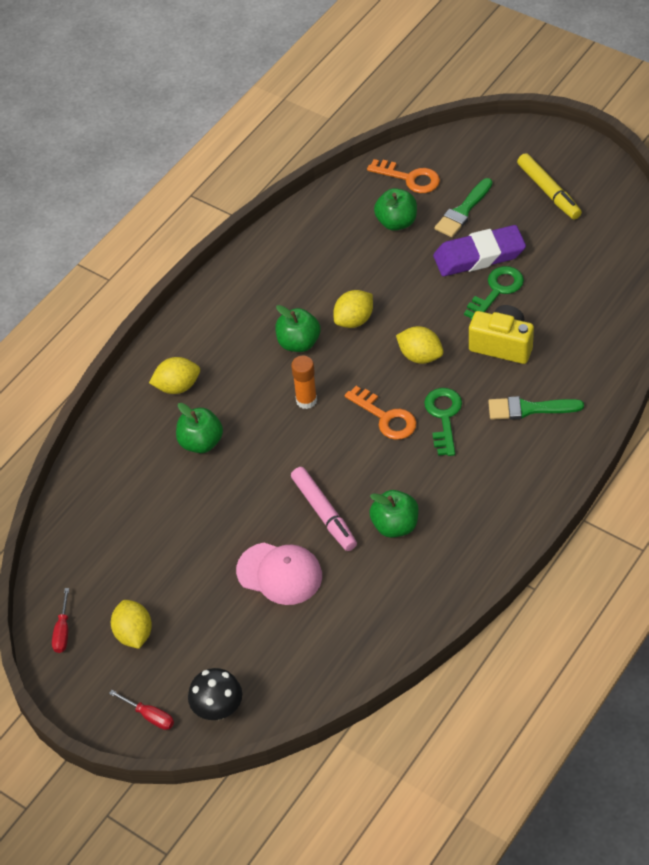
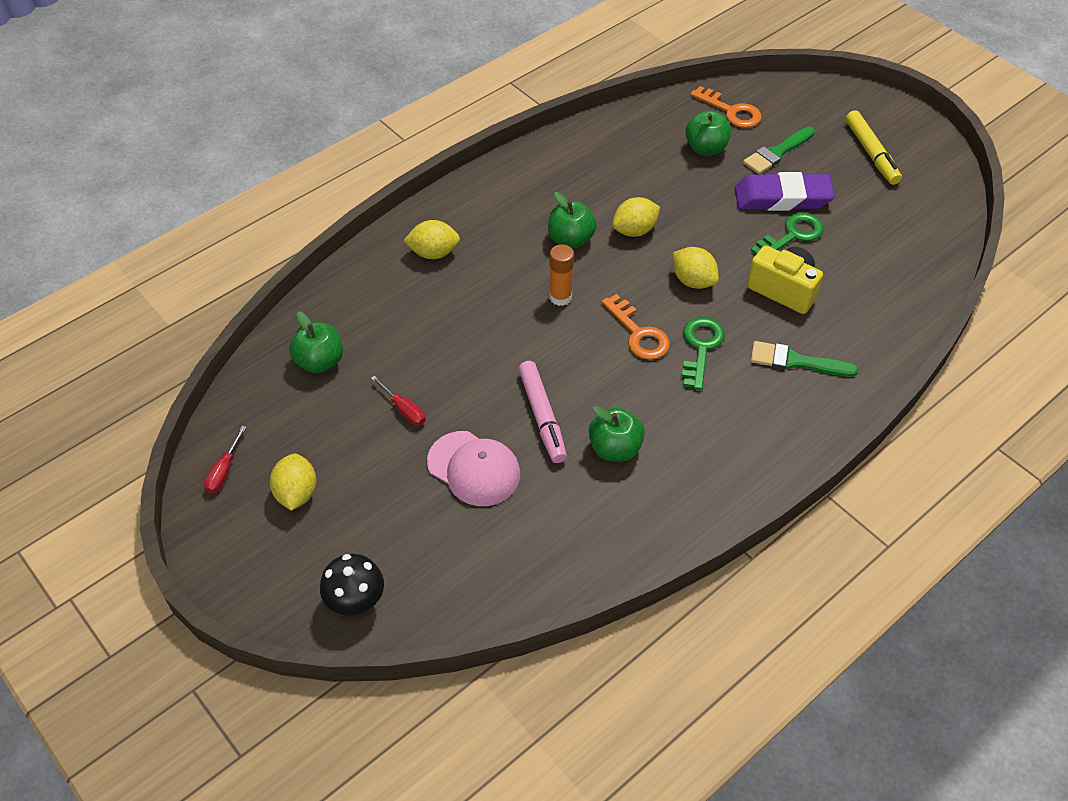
camera: 10 degrees right, 0 degrees up
red screwdriver [109,690,174,730] -> red screwdriver moved to [371,376,426,426]
green apple [176,403,223,453] -> green apple moved to [289,312,343,373]

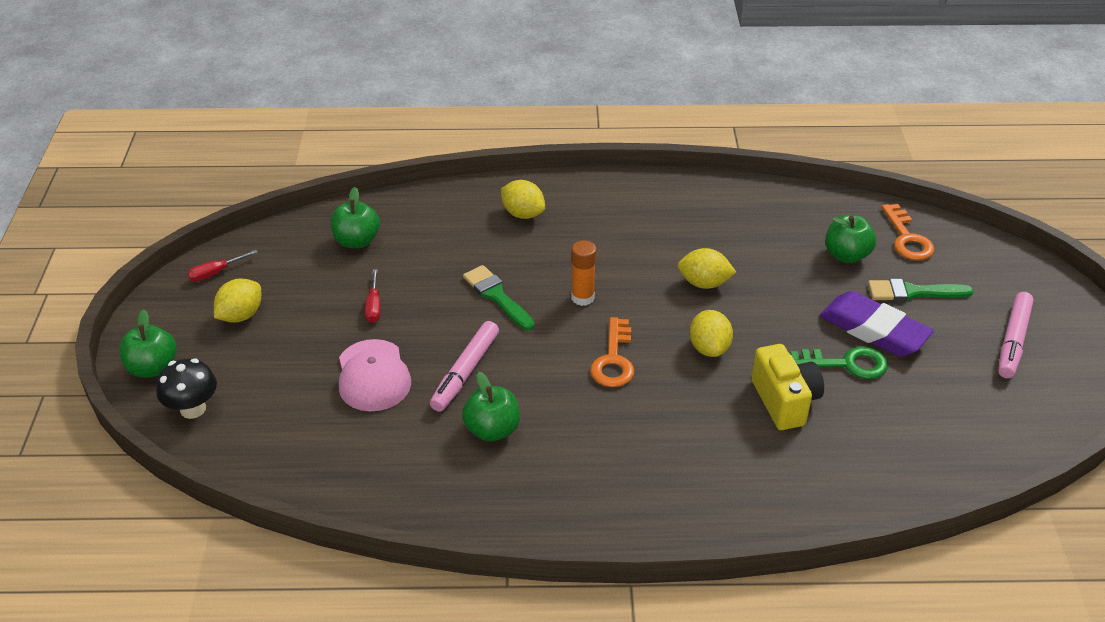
camera: 40 degrees right, 10 degrees down
green apple [548,192,596,248] -> green apple moved to [119,309,177,377]
green key [682,317,725,390] -> none
green brush [751,341,858,377] -> green brush moved to [463,265,535,331]
yellow marker [846,110,902,185] -> pink marker [998,292,1034,378]

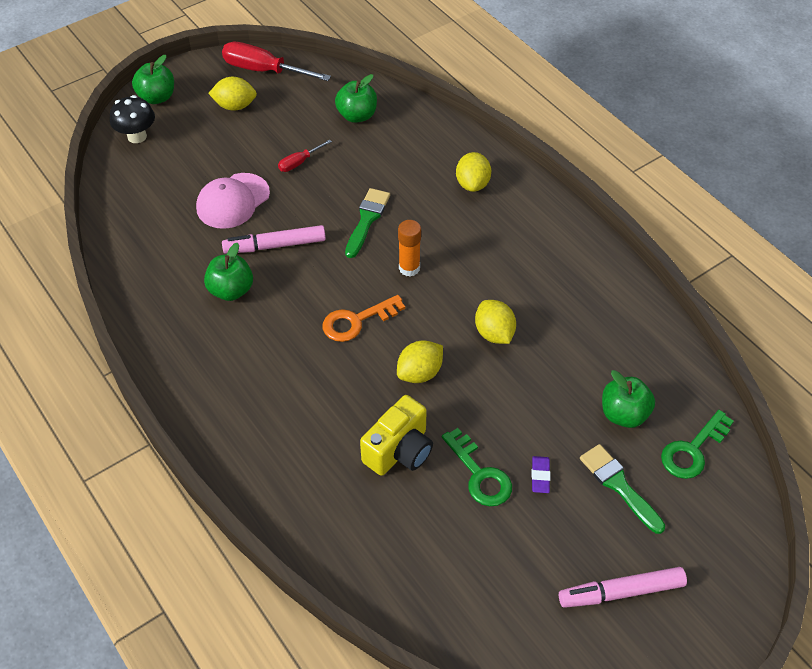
camera: 55 degrees right, 10 degrees up
red screwdriver [187,250,258,282] -> red screwdriver [222,42,331,81], size x1.97
purple eraser [819,291,934,357] -> purple eraser [532,456,550,493], size x0.41
orange key [881,204,934,260] -> green key [661,410,734,479]

